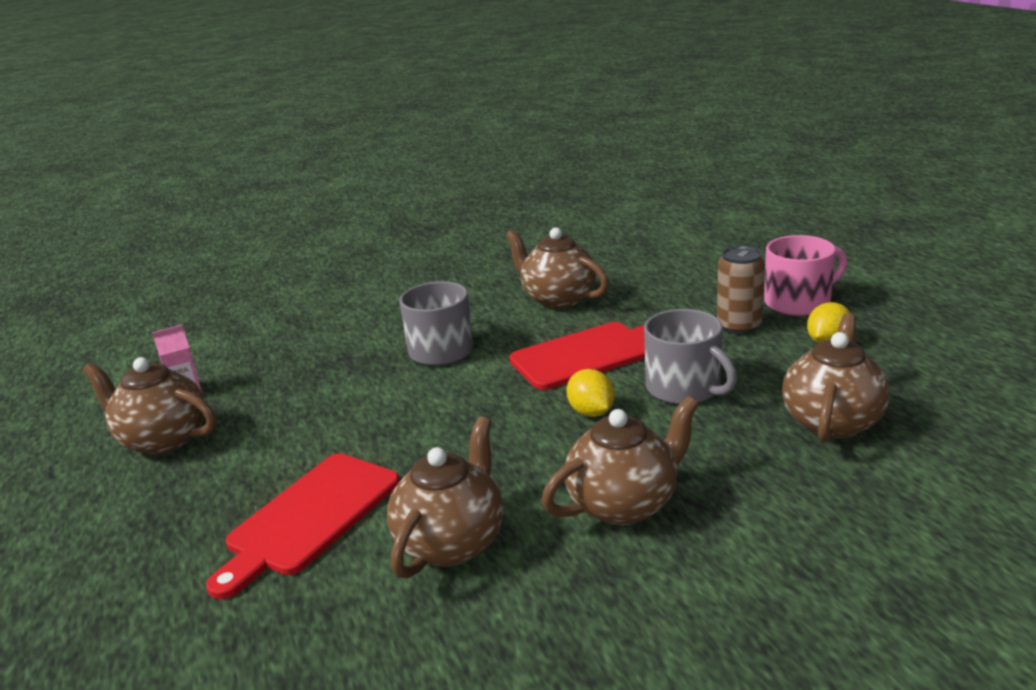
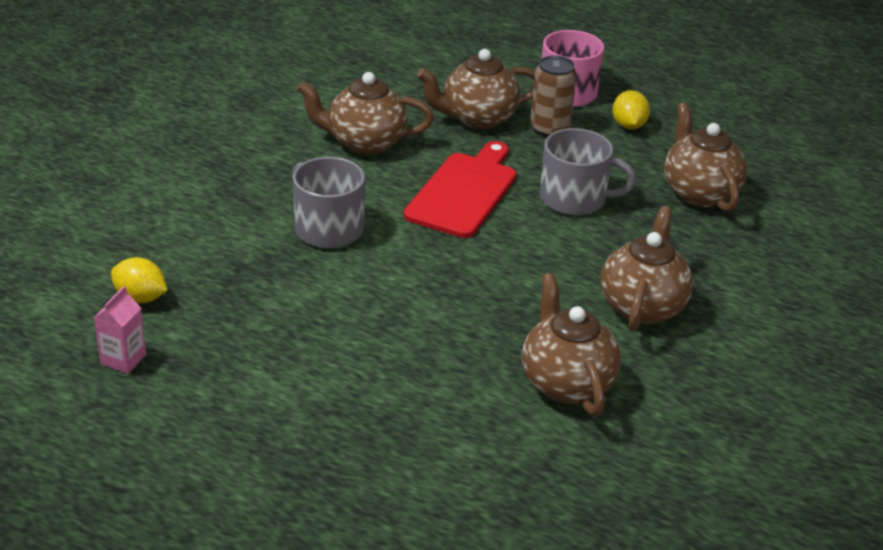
camera: 45 degrees left, 10 degrees up
brown teapot [82,357,216,455] -> brown teapot moved to [417,49,535,129]
red cutting board [206,453,400,599] -> none
yellow lemon [566,369,615,417] -> yellow lemon moved to [111,257,168,303]

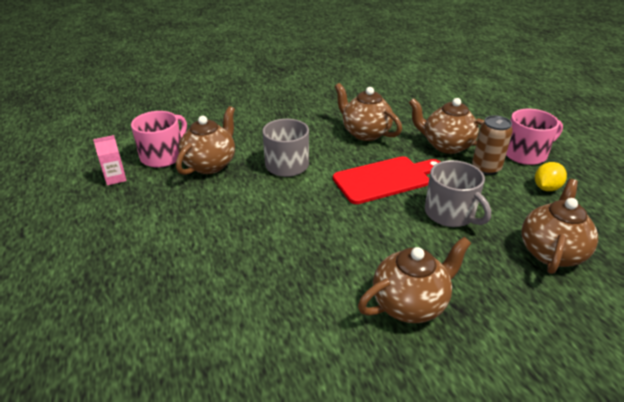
camera: 45 degrees right, 0 degrees up
yellow lemon [111,257,168,303] -> pink mug [131,111,187,167]
brown teapot [522,273,621,416] -> brown teapot moved to [176,106,235,175]

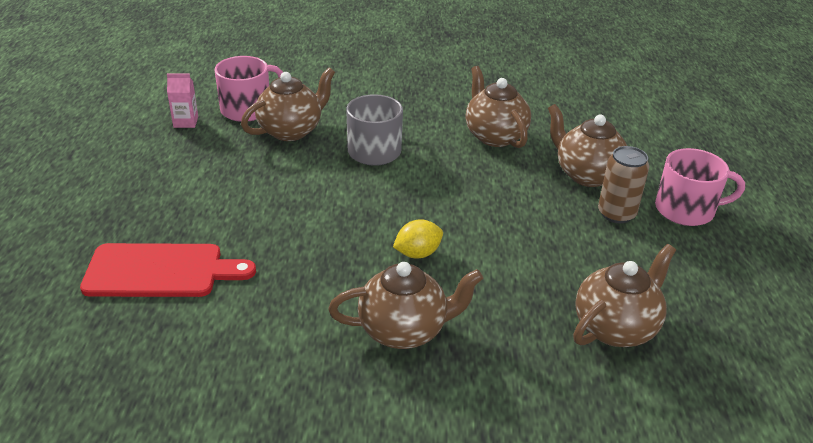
camera: 20 degrees right, 0 degrees up
red cutting board [333,156,441,204] -> red cutting board moved to [80,243,256,297]
grey mug [425,160,491,227] -> none
yellow lemon [535,162,567,191] -> yellow lemon moved to [393,219,443,259]

